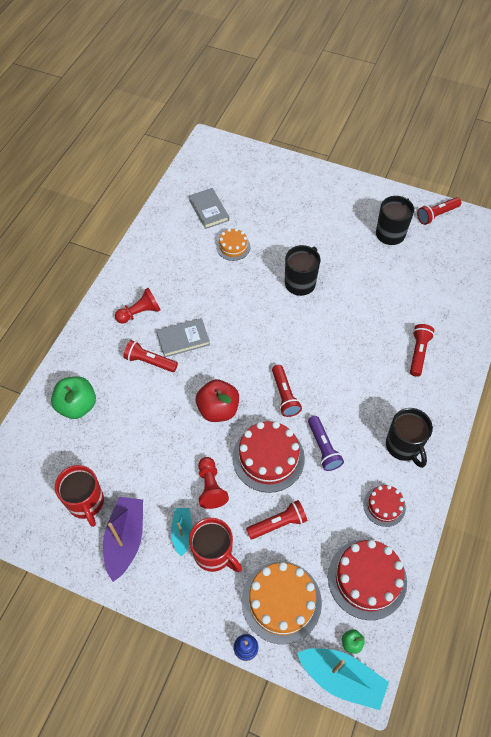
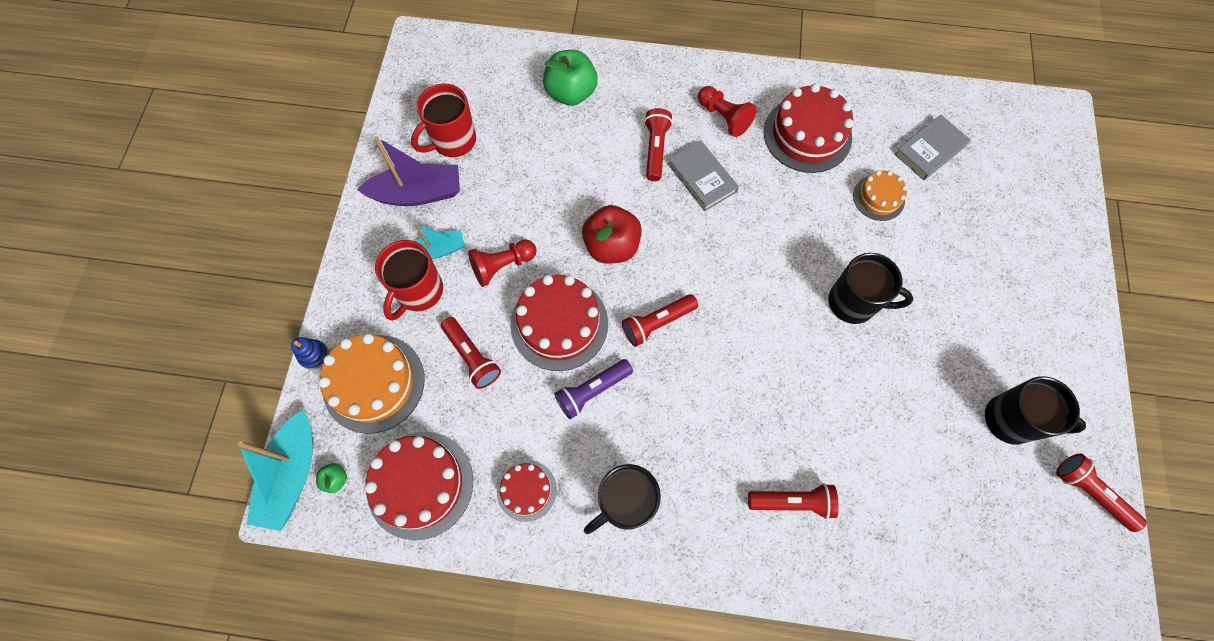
camera: 75 degrees right, 10 degrees up
none -> red cake [764,83,853,173]

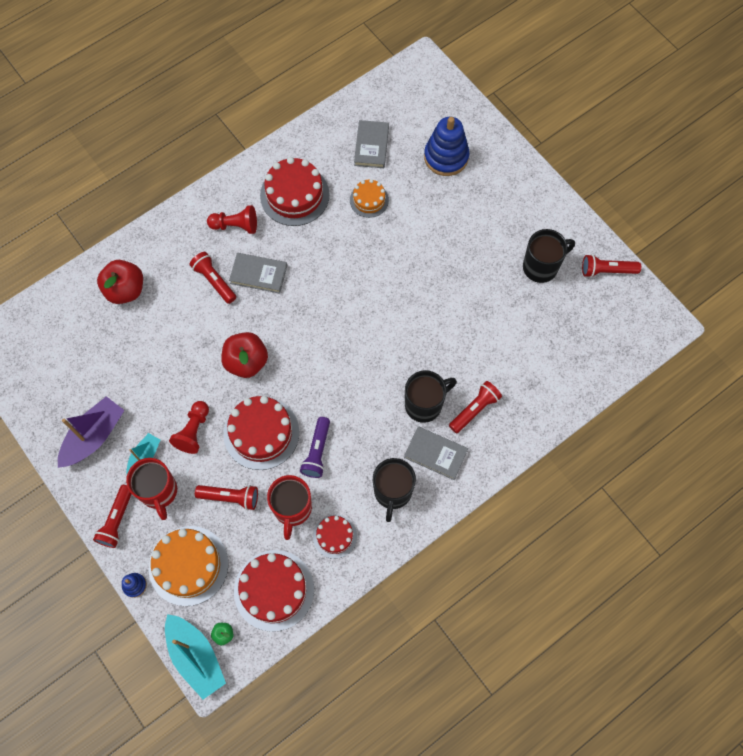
camera: 45 degrees left, 0 degrees up
red mug [411,83,476,157] -> red mug moved to [267,475,312,540]
green apple [543,50,598,106] -> red apple [97,260,143,304]
red flashlight [622,294,698,347] -> red flashlight moved to [93,485,132,548]
black mug [828,253,913,324] -> black mug moved to [405,370,457,423]
none -> grey book [404,426,468,480]
none -> blue stacking toy [424,117,469,176]

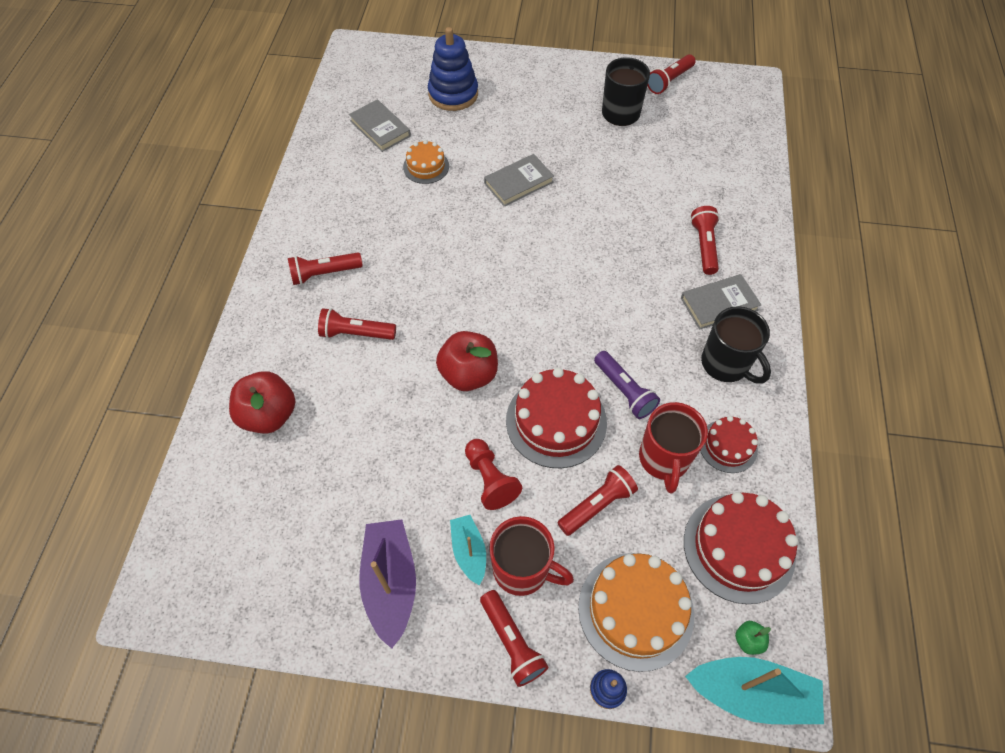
camera: 45 degrees left, 10 degrees down
red pawn [207,205,257,234] -> red flashlight [288,252,363,285]
grey book [229,253,287,294] -> grey book moved to [484,154,554,207]
red cake [260,157,329,226] -> none
red mug [267,475,312,540] -> red mug turned 45 degrees clockwise [639,402,708,493]
black mug [405,370,457,423] -> none

